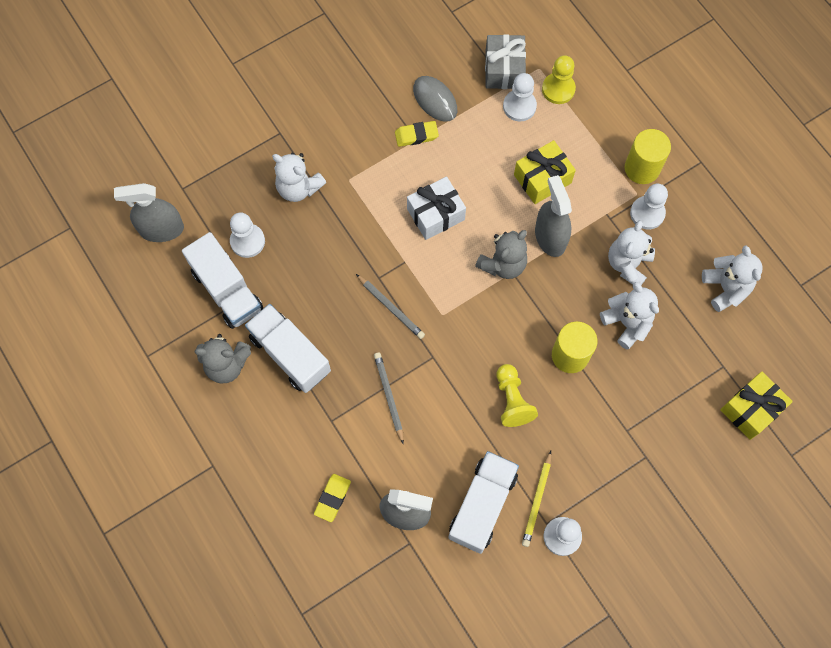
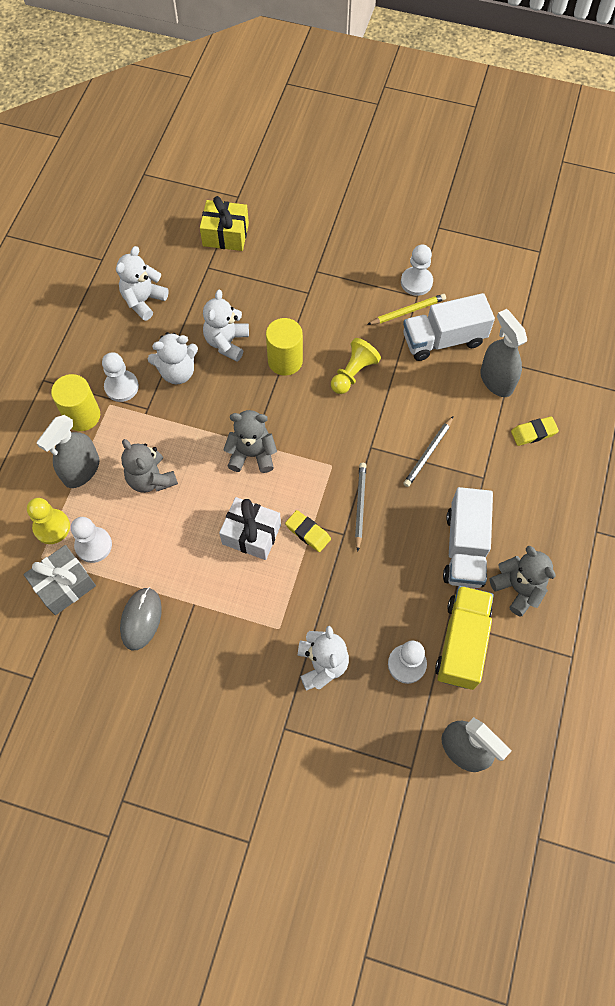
camera: 130 degrees left, 5 degrees down
white truck [182,232,263,329] -> yellow truck [435,586,494,690]
yellow eraser [395,121,439,147] -> yellow eraser moved to [285,510,331,552]
yellow gift [514,140,576,204] -> grey teddy bear [121,439,178,493]
grey spray bottle [535,175,572,257] -> grey spray bottle moved to [37,415,99,488]

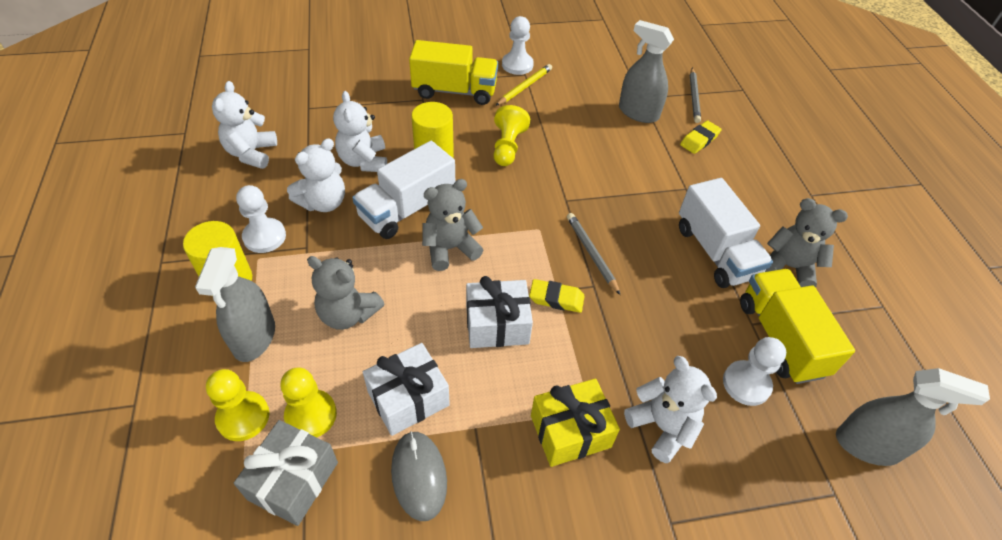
camera: 30 degrees left, 15 degrees down
white pawn [71,517,112,563] -> yellow pawn [280,367,337,437]
yellow gift [200,196,249,251] -> yellow gift moved to [531,379,620,467]
white truck [403,293,495,361] -> white truck moved to [352,141,455,239]
grey pencil [403,416,453,487] -> grey pencil moved to [690,68,701,123]
none -> white gift [363,343,450,436]
none -> yellow truck [409,40,498,105]

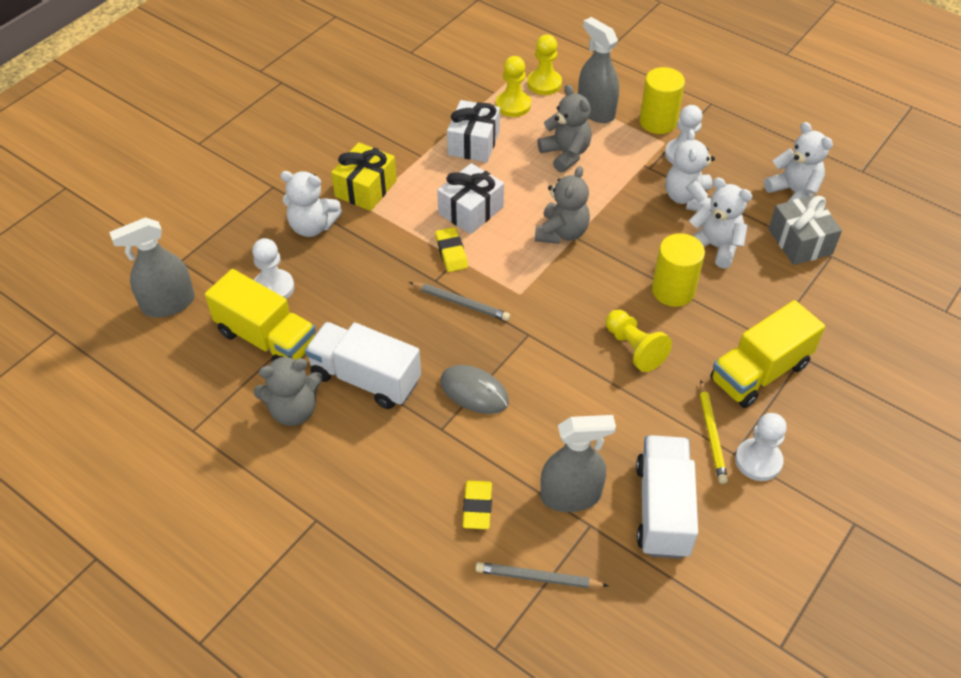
camera: 140 degrees right, 0 degrees up
grey gift [234,420,338,526] -> grey gift moved to [769,195,842,265]
grey teddy bear [307,256,384,330] -> grey teddy bear turned 75 degrees clockwise [537,84,592,172]
white truck [352,141,455,239] -> white truck moved to [636,435,698,559]
grey mouse [391,431,447,521] -> grey mouse moved to [440,365,509,414]
yellow eraser [529,279,584,313] -> yellow eraser turned 75 degrees counterclockwise [435,227,468,272]
grey pencil [690,68,701,123] -> grey pencil turned 45 degrees counterclockwise [475,562,609,588]

